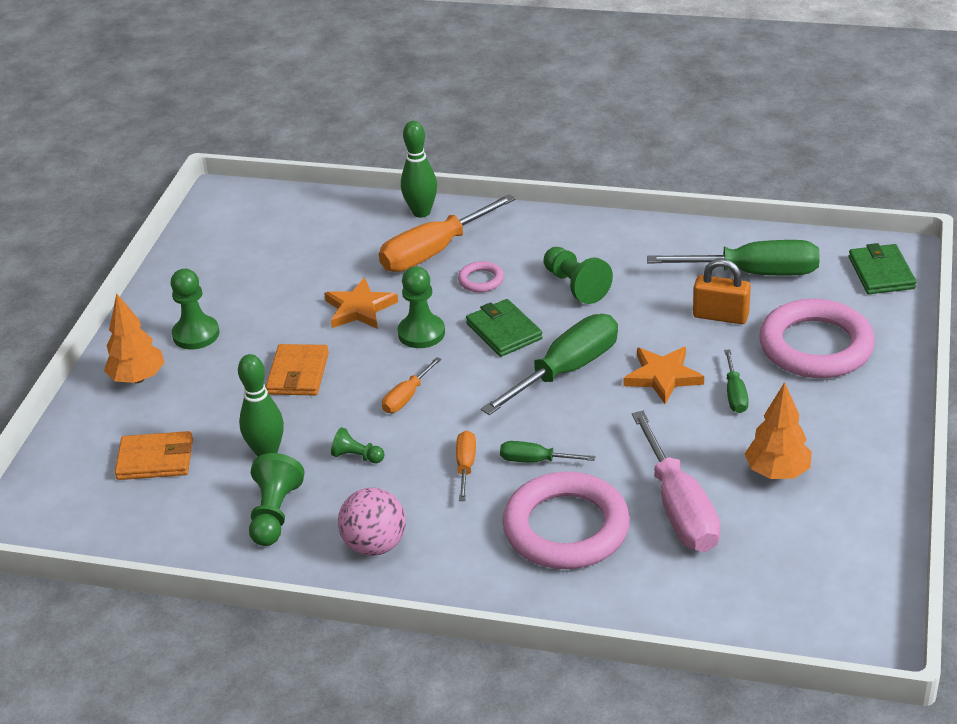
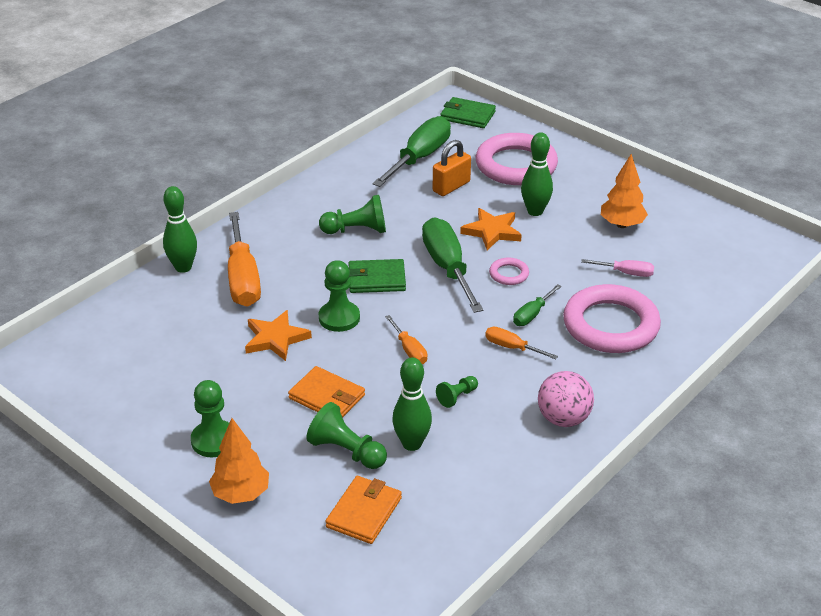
camera: 65 degrees left, 0 degrees up
green pawn [249,453,305,546] -> green pawn moved to [306,402,387,469]
pink ring [458,261,504,292] -> pink ring moved to [489,258,529,285]
pink screwdriver [632,411,721,552] -> pink screwdriver [581,259,654,277], size x0.50
green screwdriver [724,350,749,413] -> green bowling pin [521,132,553,216]

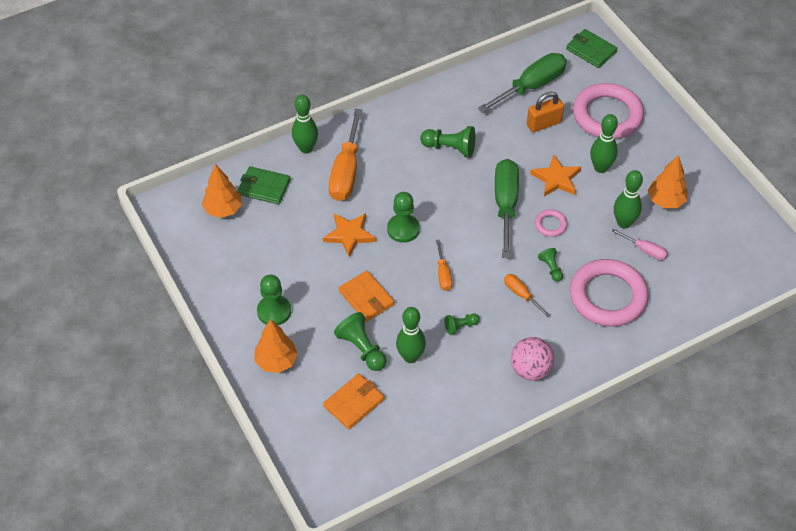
camera: 20 degrees right, 15 degrees up
green wallet [349,259,406,293] -> green wallet moved to [238,166,291,204]
green screwdriver [513,284,562,326] -> green pawn [538,248,563,282]
none -> orange tree [202,164,242,218]
none -> green bowling pin [614,170,643,229]

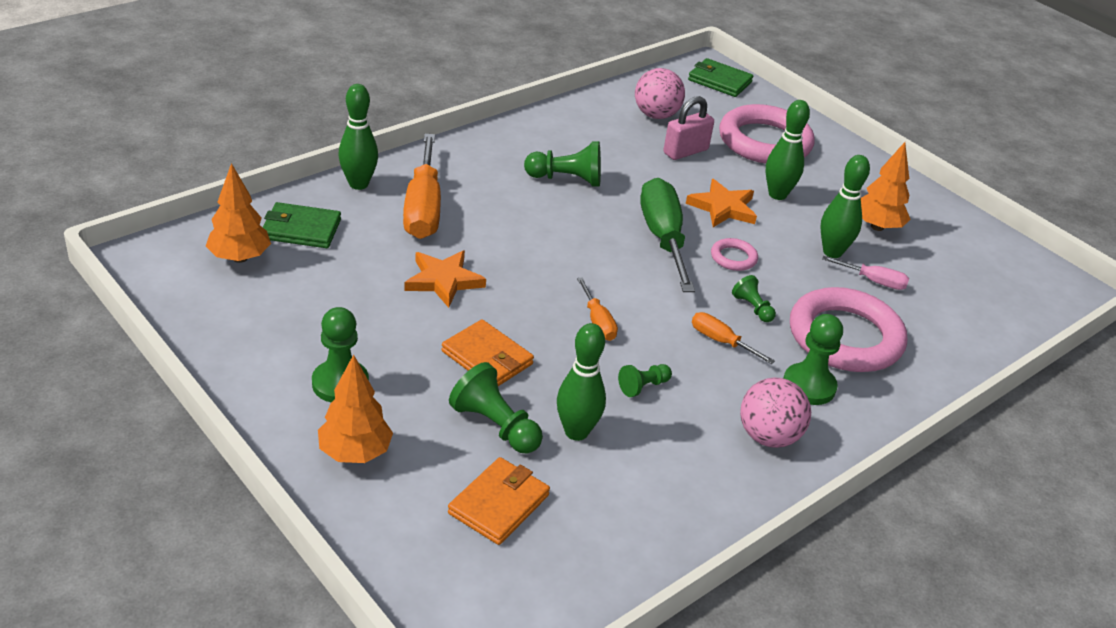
camera: 15 degrees left, 15 degrees down
green pawn [387,192,420,243] -> green pawn moved to [783,314,843,405]
green screwdriver [477,53,567,113] -> pink ball [635,68,685,119]
orange padlock [527,92,564,132] -> pink padlock [663,96,714,160]

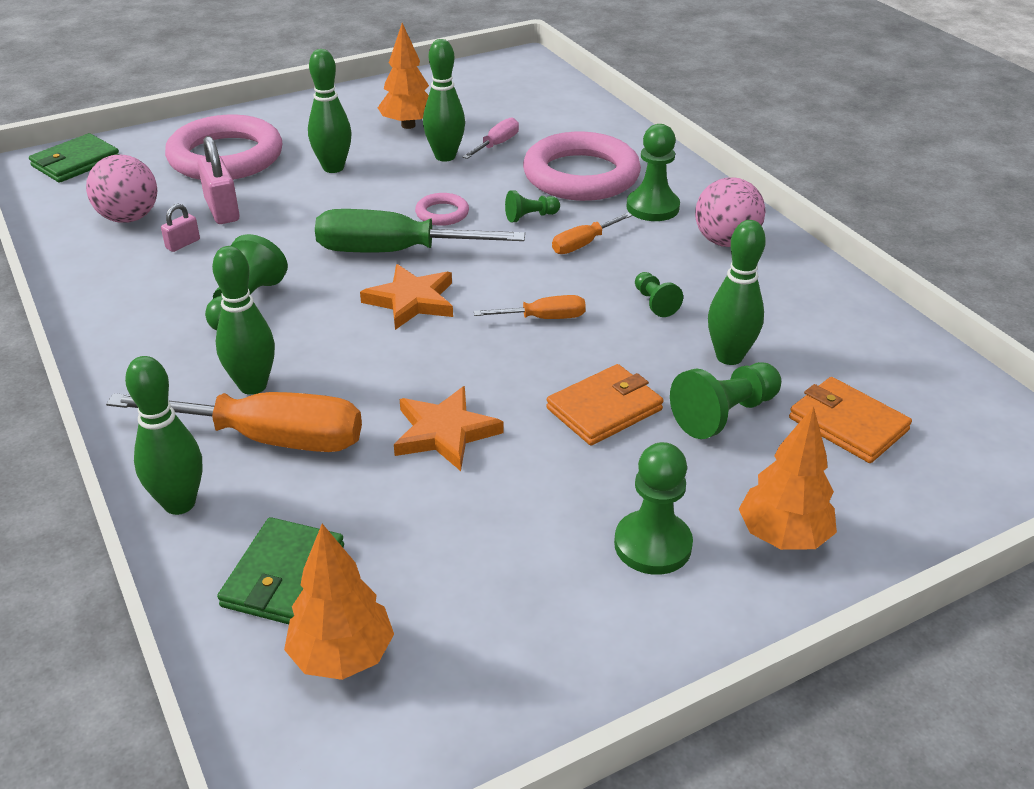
camera: 75 degrees left, 0 degrees up
orange star [686,179,757,227] -> orange star moved to [360,264,453,330]
none -> pink padlock [161,204,200,252]
none -> green bowling pin [212,246,275,395]

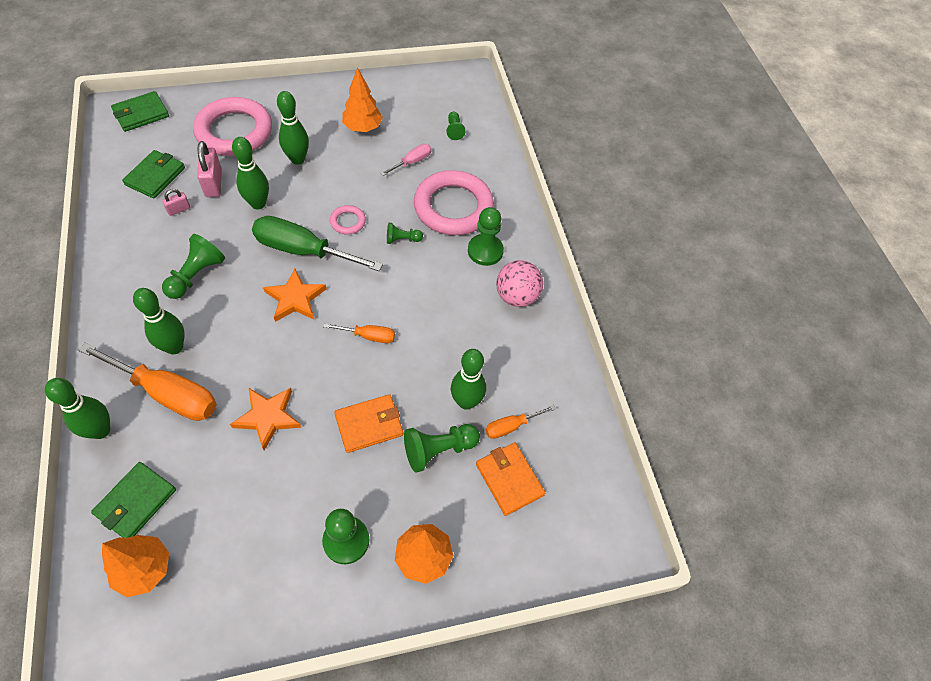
camera: 10 degrees right, 20 degrees up
pink ball [86,155,157,223] -> green wallet [122,150,185,198]
green bowling pin [423,39,465,162] -> green bowling pin moved to [232,137,269,209]
orange screwdriver [552,213,632,254] -> orange screwdriver moved to [485,405,556,439]
green pawn [635,272,683,317] -> green pawn moved to [447,112,465,140]

